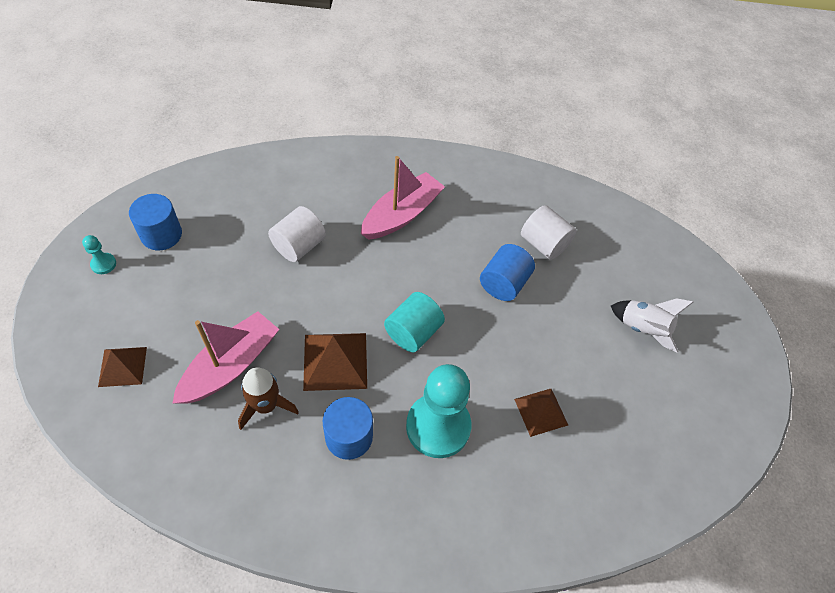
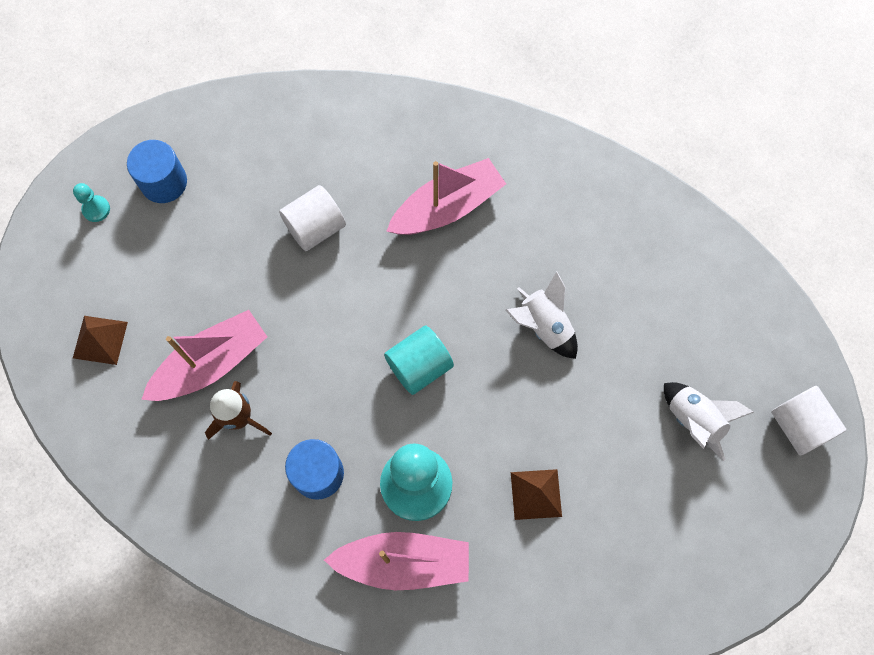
camera: 20 degrees right, 15 degrees up
brown pyramid [303,333,367,391] -> none
blue cylinder [480,244,535,301] -> white rocket [505,271,578,359]
white cylinder [521,205,577,260] -> white cylinder moved to [771,386,846,456]
none -> pink boat [324,532,469,590]

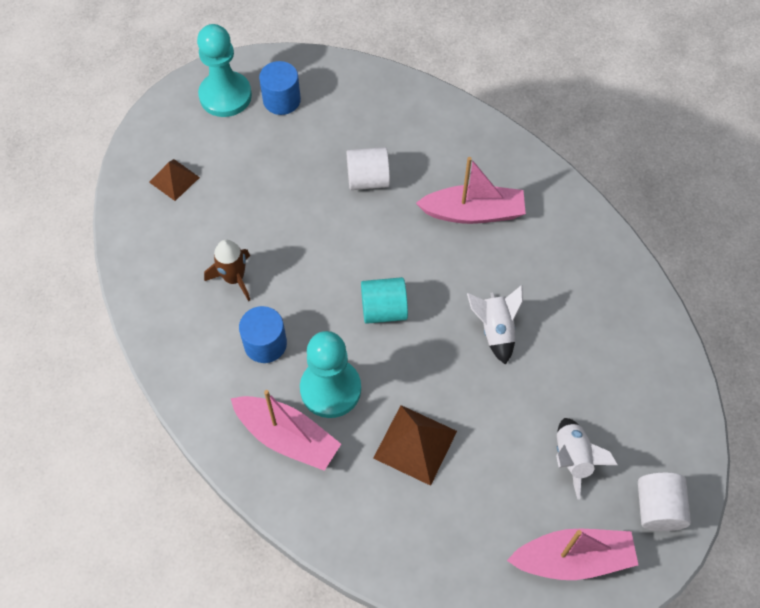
camera: 30 degrees right, 10 degrees down
turquoise pawn [73,183,110,222] -> turquoise pawn [197,24,252,117], size x2.41
pink boat [141,310,267,401] -> pink boat moved to [507,529,638,580]
brown pyramid [511,469,562,520] -> brown pyramid [373,405,457,486], size x1.53

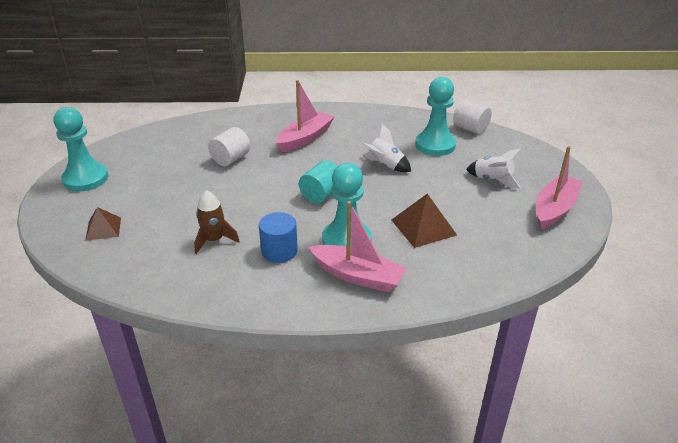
camera: 50 degrees left, 25 degrees down
pink boat [231,390,341,471] -> pink boat turned 45 degrees clockwise [309,201,407,292]
blue cylinder [259,61,301,115] -> none
white cylinder [638,472,691,531] -> white cylinder moved to [453,99,492,134]
none -> turquoise pawn [415,77,456,156]

